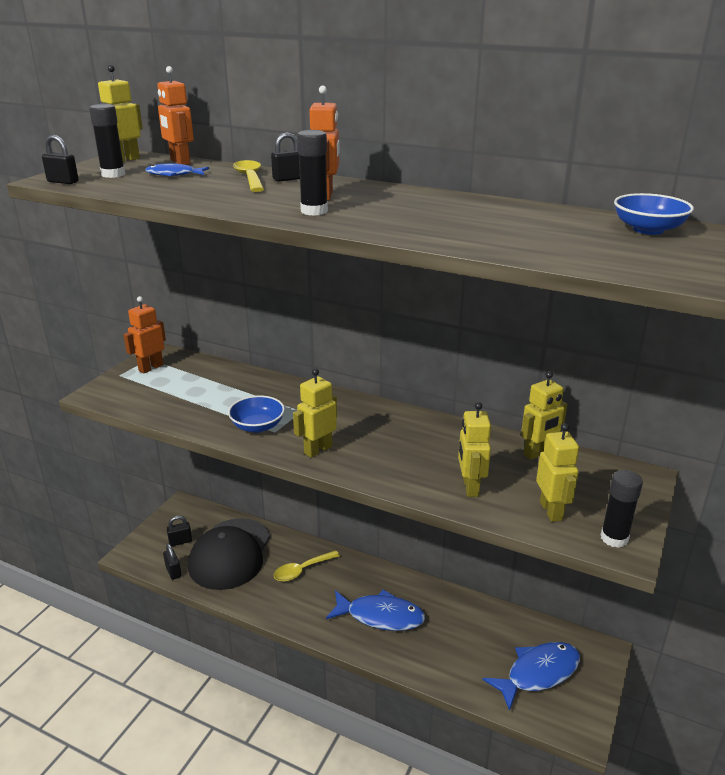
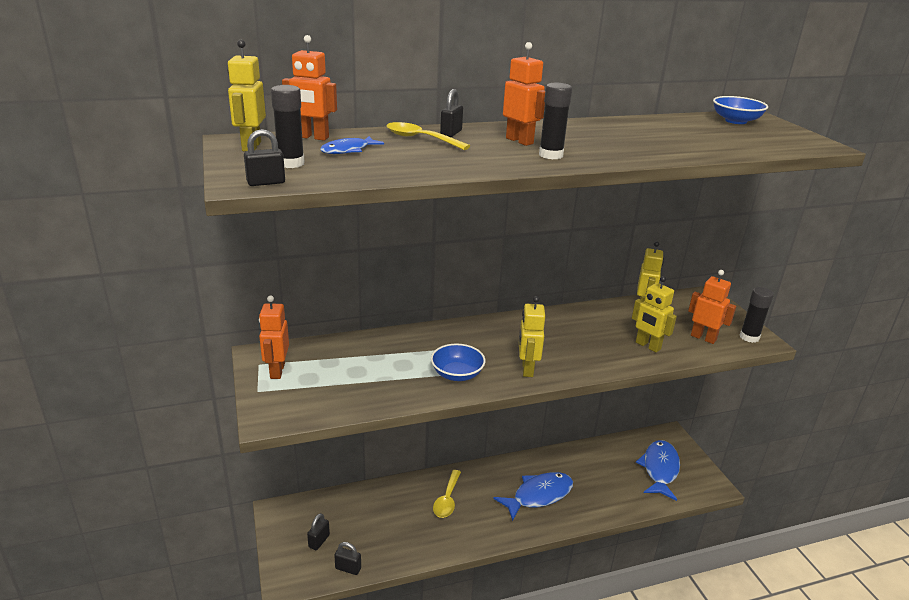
camera: 45 degrees left, 0 degrees up
black cap [188,518,270,590] -> none
yellow robot [536,423,579,522] -> orange robot [688,270,736,344]

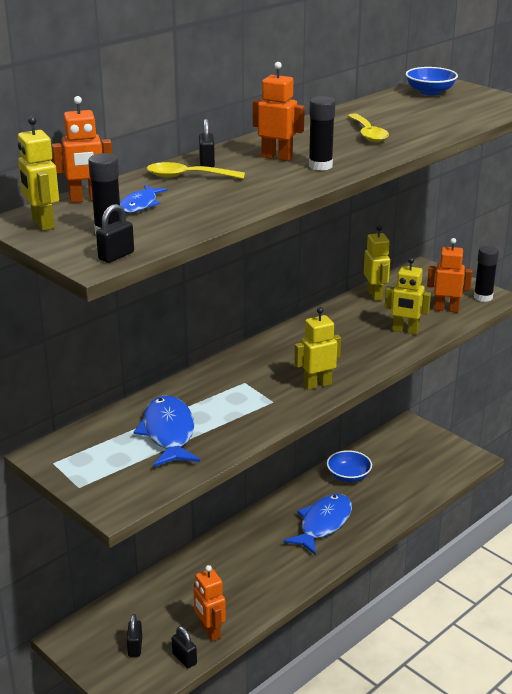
camera: 25 degrees left, 0 degrees up
orange robot [259,295,289,379] -> orange robot moved to [193,565,226,641]
black padlock [334,542,361,575] -> black padlock turned 60 degrees clockwise [172,626,197,668]
blue bowl [431,344,486,381] -> blue bowl moved to [327,450,372,482]
yellow spoon [433,470,461,518] -> yellow spoon moved to [348,114,389,142]
yellow robot [519,296,545,377] -> yellow robot turned 90 degrees clockwise [295,307,341,390]
blue fish [636,440,680,501] -> blue fish moved to [134,395,200,467]

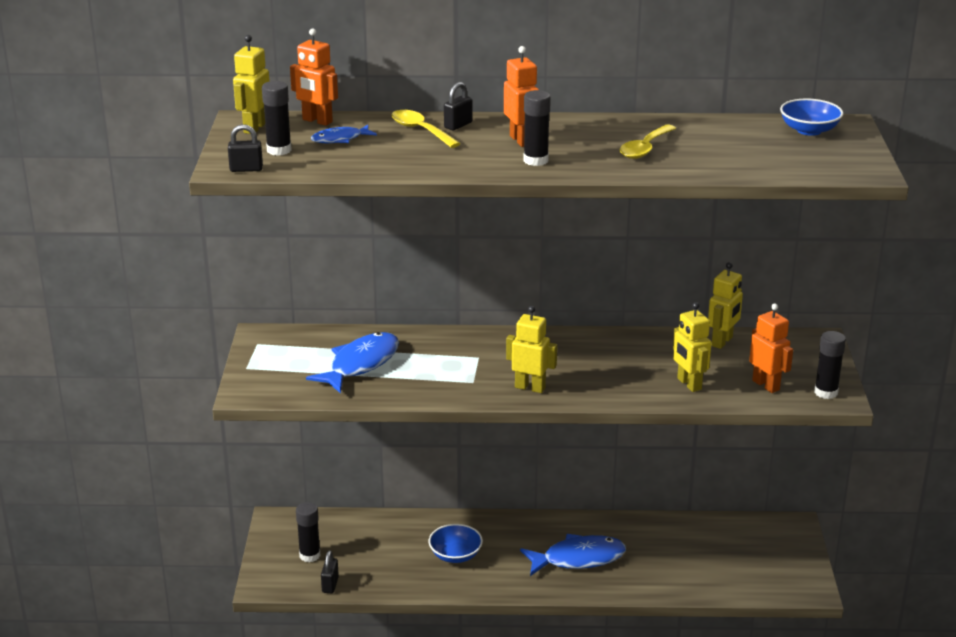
camera: 45 degrees right, 0 degrees up
black padlock [127,614,142,657] -> black glue stick [296,502,320,562]
orange robot [193,565,226,641] -> none
blue bowl [327,450,372,482] -> blue bowl moved to [429,524,483,563]

